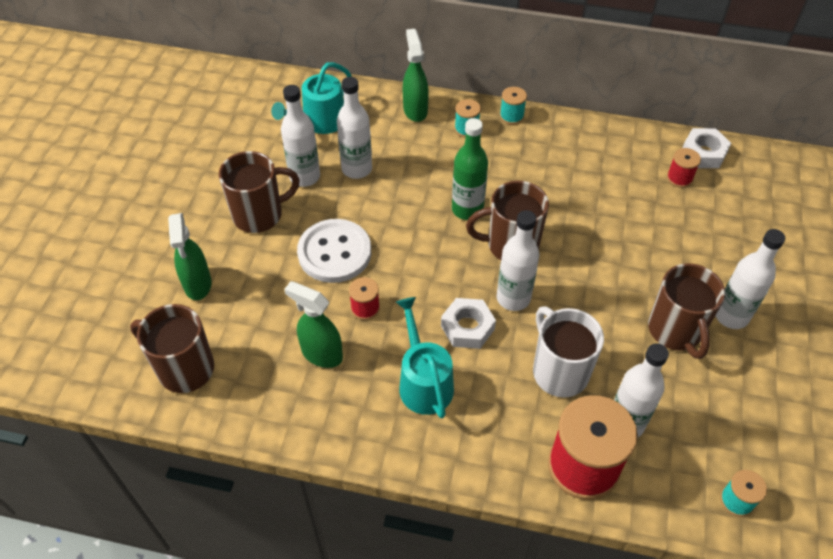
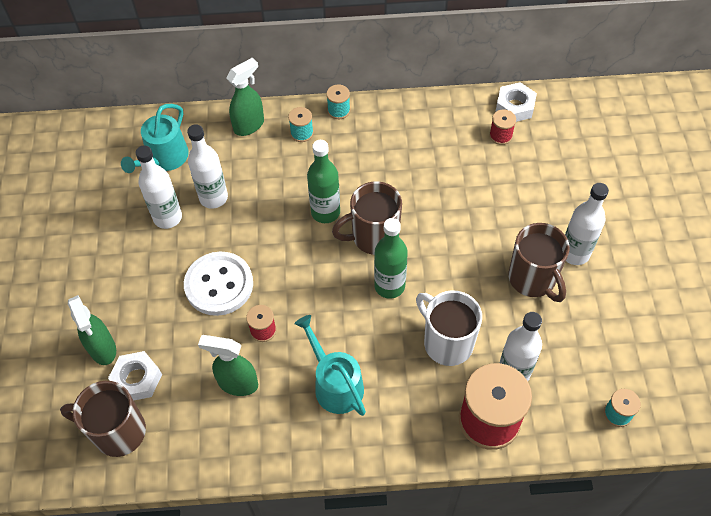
camera: 15 degrees left, 5 degrees up
brown mug [219,151,300,233] -> none
green spray bottle [403,29,429,122] -> green spray bottle turned 75 degrees clockwise [226,58,264,136]
white nut [441,298,496,349] -> white nut moved to [108,351,162,400]
white bottle [497,210,539,311] -> green bottle [374,218,408,299]

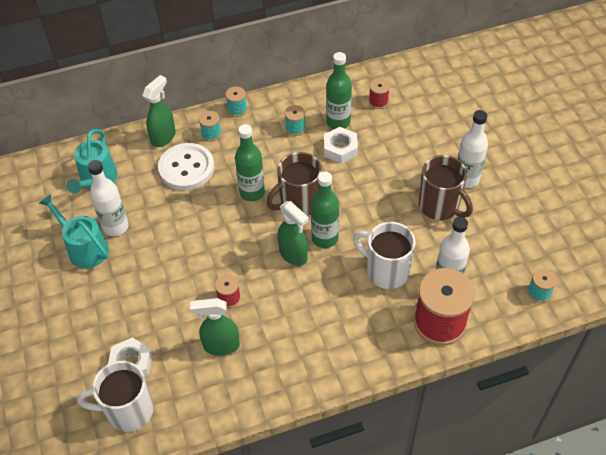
camera: 15 degrees left, 5 degrees down
brown mug [60,381,146,457] -> white mug [77,361,154,432]
green spray bottle [68,295,116,365] -> green spray bottle moved to [278,201,309,266]
white button [184,252,253,316] -> white button moved to [158,143,214,190]
white bottle [187,124,228,209] -> none
turquoise watering can [295,315,366,416] -> turquoise watering can moved to [39,194,109,268]
white nut [495,82,537,122] -> white nut moved to [324,127,358,164]
none -> turquoise spool [285,105,306,136]
none -> green bottle [326,52,352,129]

